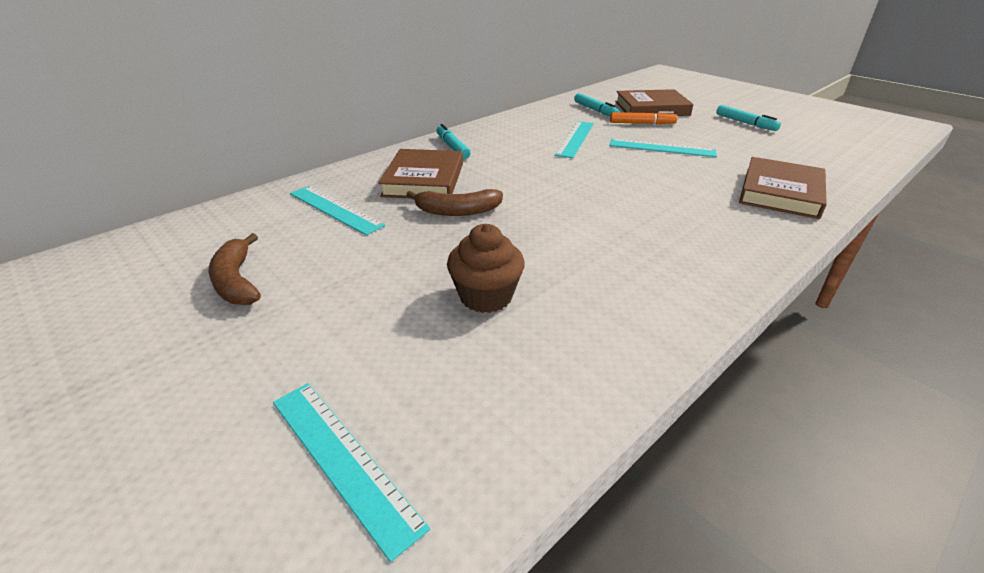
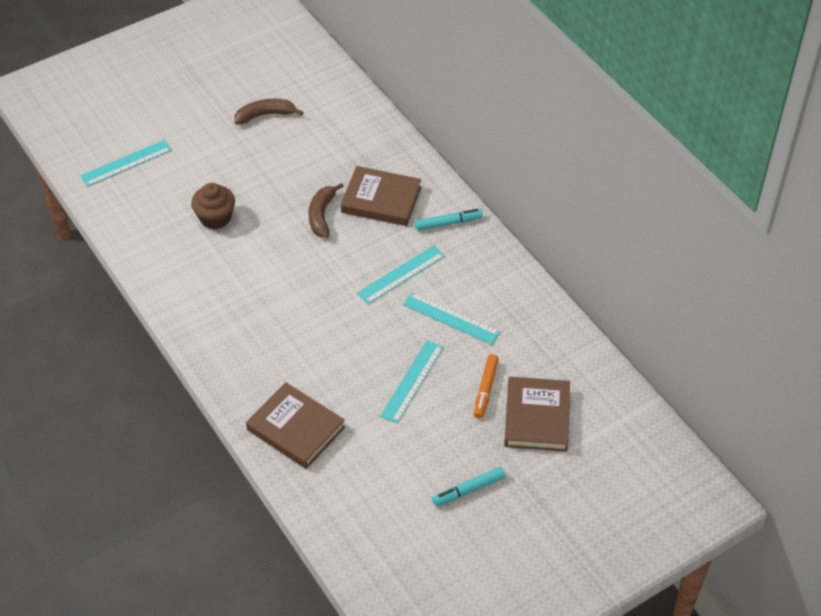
camera: 100 degrees right, 15 degrees up
turquoise ruler [290,186,385,235] -> turquoise ruler moved to [357,245,445,304]
turquoise marker [574,93,620,116] -> none

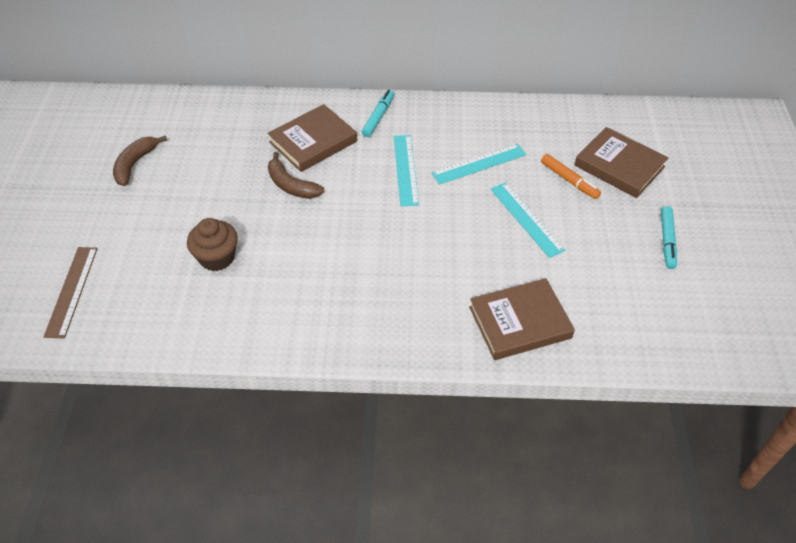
camera: 55 degrees left, 0 degrees up
turquoise ruler [81,140,172,187] -> brown ruler [44,247,98,338]

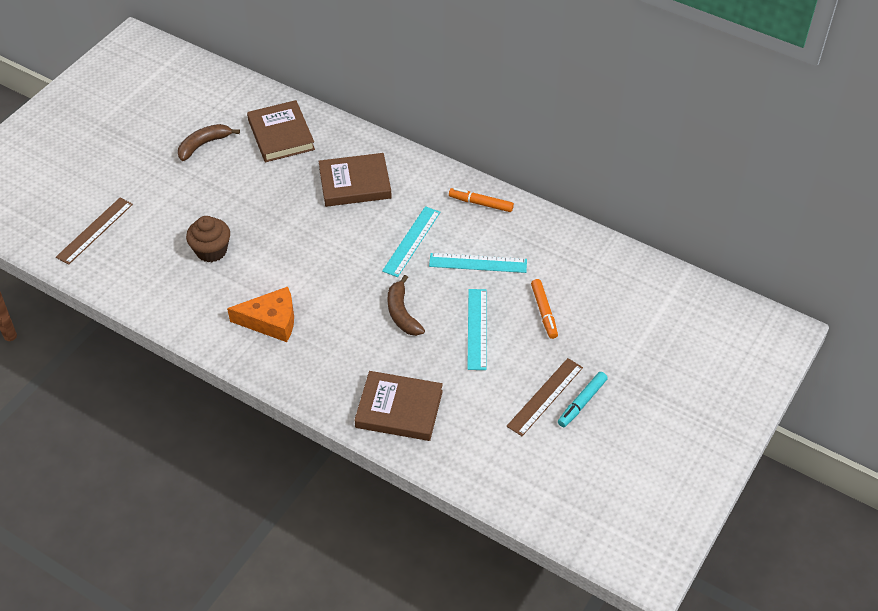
camera: 30 degrees right, 0 degrees up
brown banana [268,152,324,199] -> brown banana moved to [387,275,425,336]
turquoise marker [362,90,394,137] -> none
brown book [574,127,668,198] -> brown book moved to [247,100,315,162]
none -> orange cheese [227,287,294,342]
none -> orange marker [449,188,514,212]
none -> brown ruler [507,358,583,436]

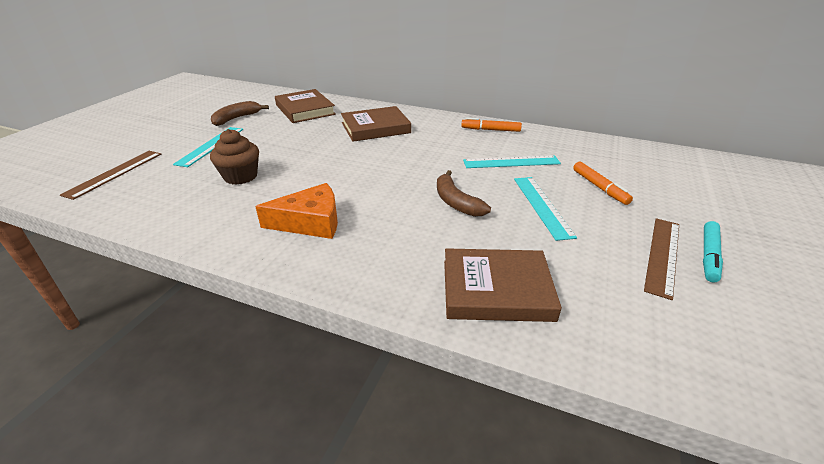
camera: 10 degrees left, 15 degrees down
turquoise ruler [382,206,440,277] -> turquoise ruler moved to [173,127,243,167]

